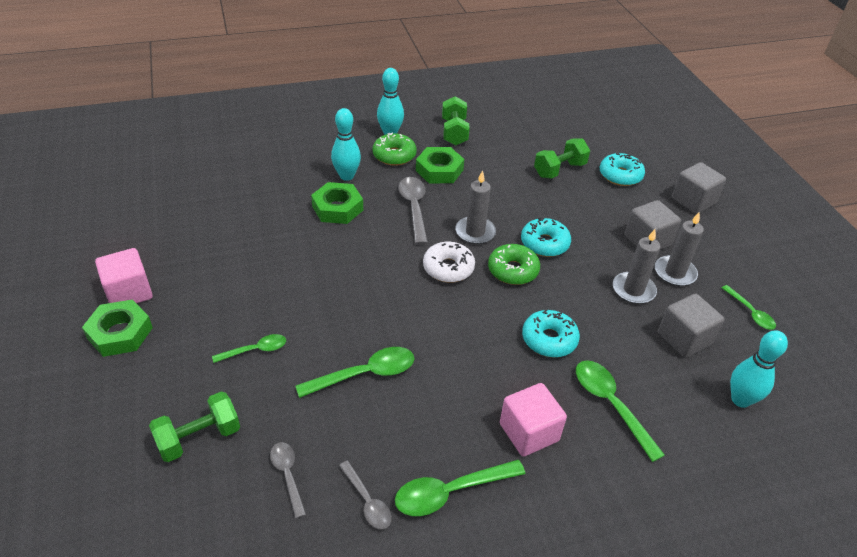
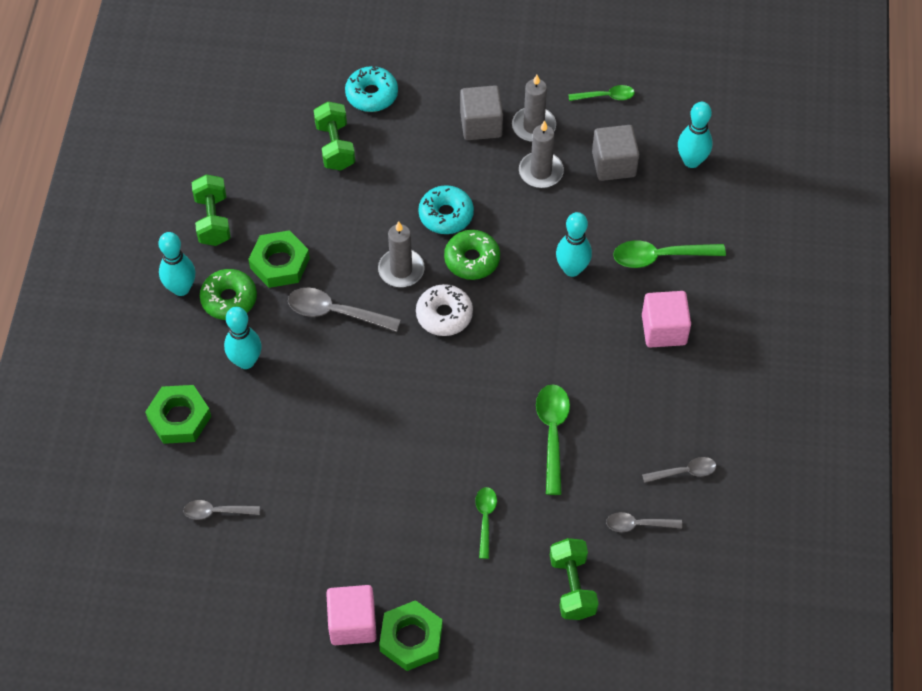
camera: 65 degrees left, 15 degrees up
green nut [311,182,363,224] -> green nut moved to [145,385,211,444]
green spoon [395,460,525,516] -> none
green dumbbell [442,96,470,146] -> green dumbbell turned 60 degrees clockwise [192,174,231,246]
turquoise donut [522,309,580,358] -> turquoise bowling pin [556,212,592,277]
grey cube [672,162,726,214] -> none
none -> grey spoon [183,500,260,520]

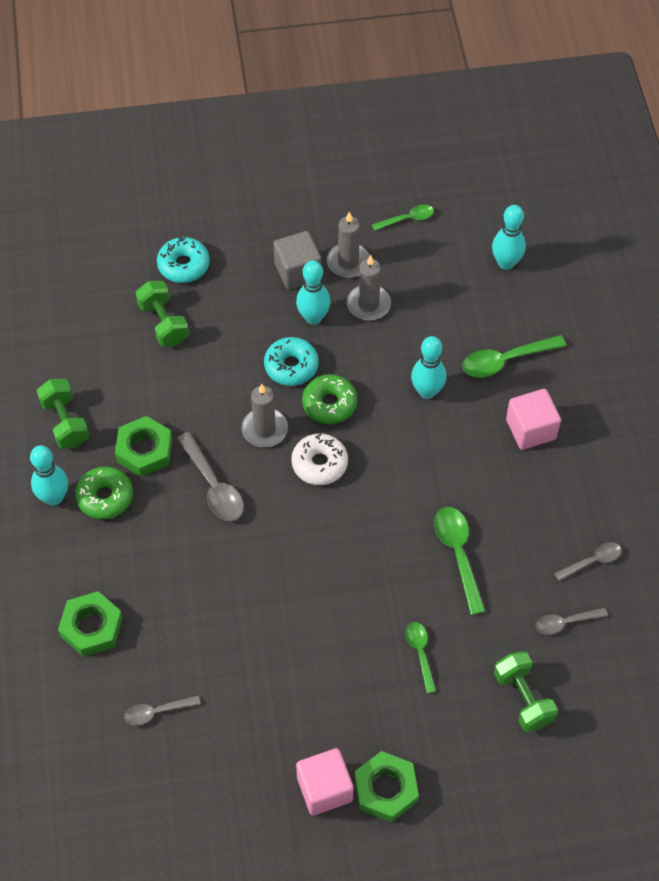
camera: 15 degrees left, 0 degrees up
turquoise bowling pin [224,307,261,369] -> turquoise bowling pin moved to [296,260,330,325]
grey spoon [288,288,401,332] -> grey spoon turned 120 degrees counterclockwise [177,432,244,521]
grey cube [592,125,639,181] -> none

